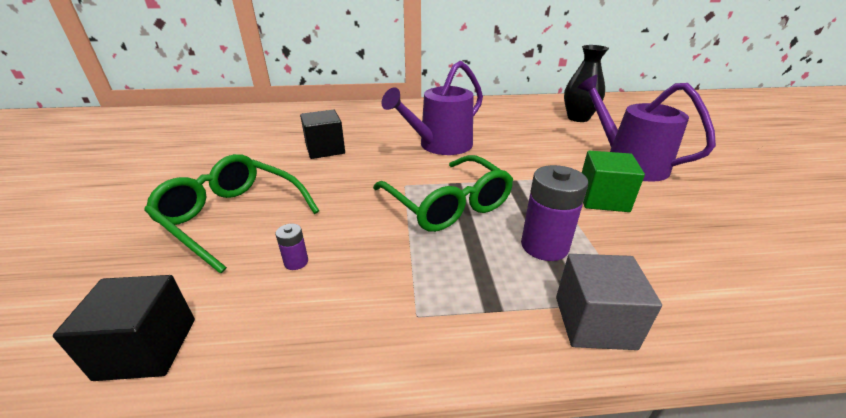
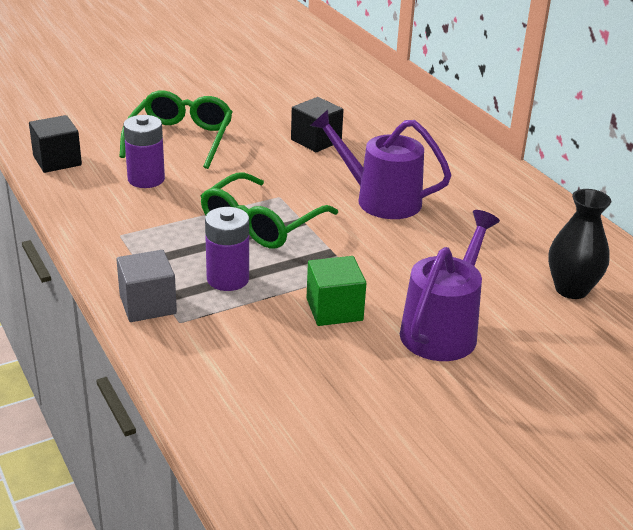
camera: 65 degrees right, 0 degrees up
purple battery [276,224,308,270] -> purple battery [123,115,165,188], size x2.09

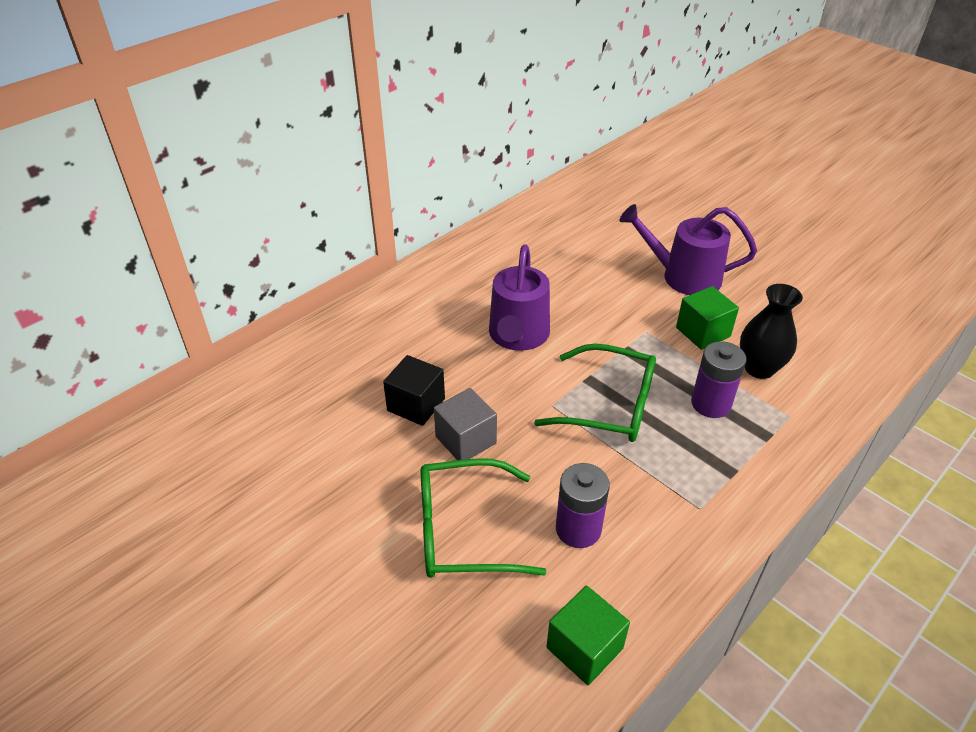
camera: 105 degrees left, 10 degrees up
black cube [29,115,82,173] -> green cube [546,586,630,685]
grey cube [116,250,177,322] -> grey cube moved to [434,388,497,460]
black vase [548,189,611,299] -> black vase moved to [740,284,803,379]

